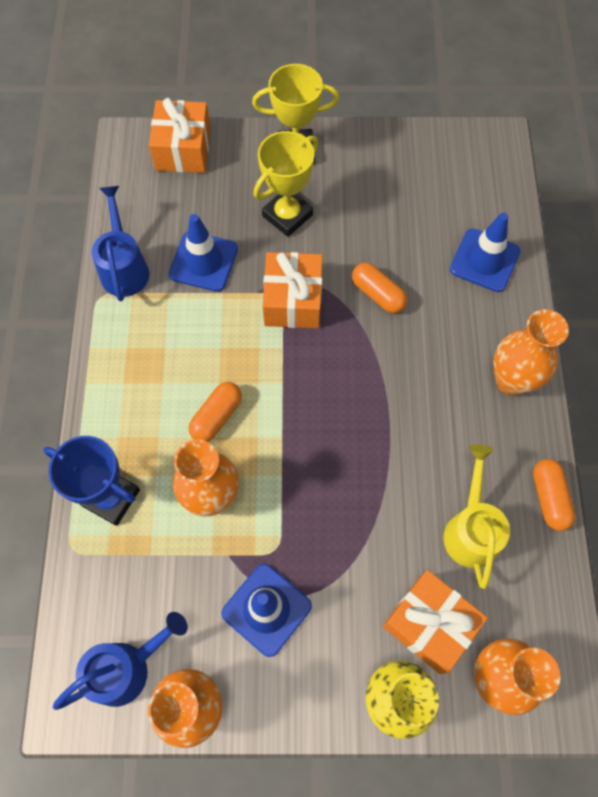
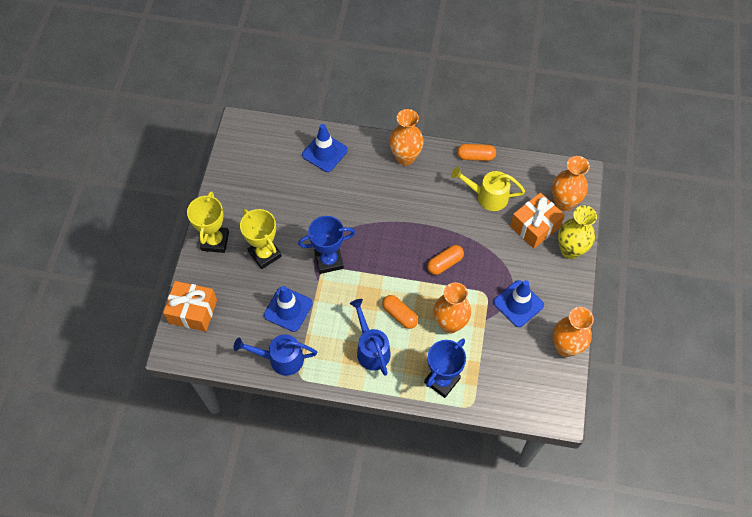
camera: 80 degrees left, 5 degrees down
blue watering can [53,612,188,710] -> blue watering can moved to [350,299,391,376]
orange gift [262,252,323,328] -> blue trophy [298,216,355,274]
orange capsule [352,263,408,313] -> orange capsule moved to [427,245,464,275]

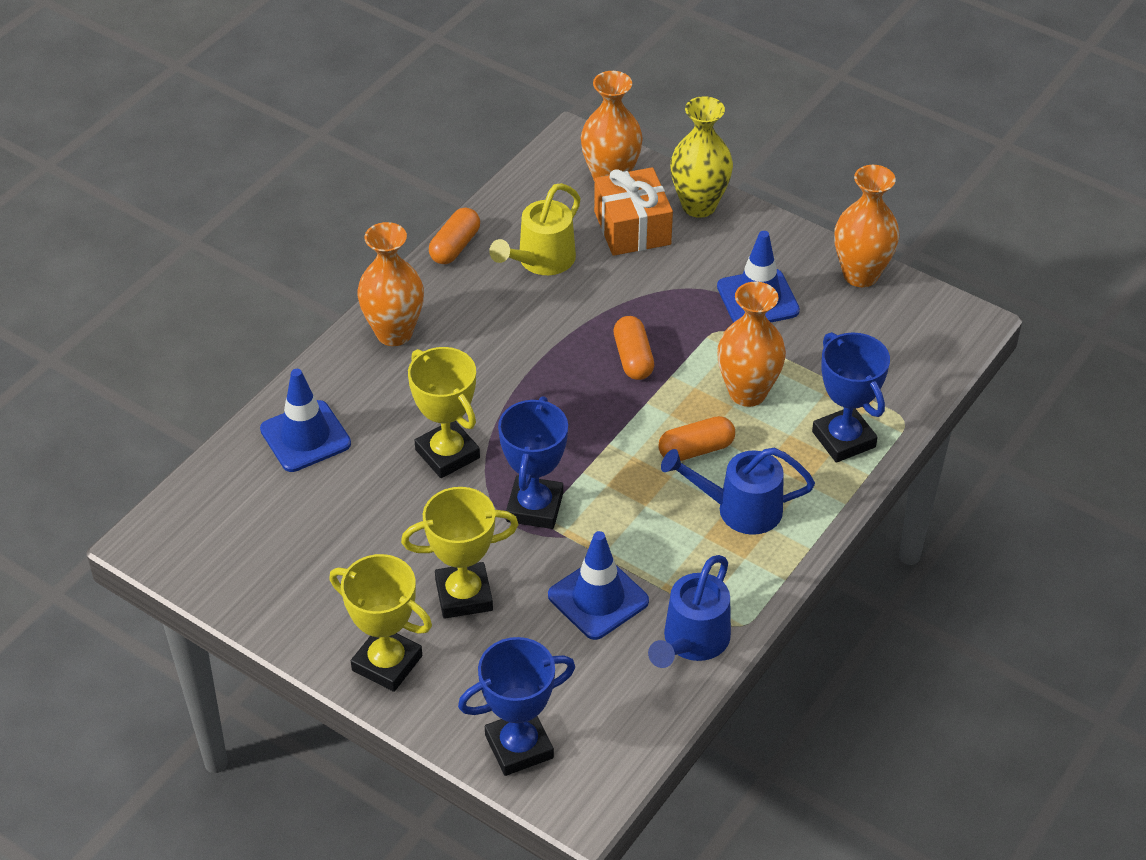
camera: 65 degrees left, 15 degrees down
orange gift [163,281,217,332] -> blue trophy [458,637,575,776]
none -> yellow trophy [408,347,480,478]

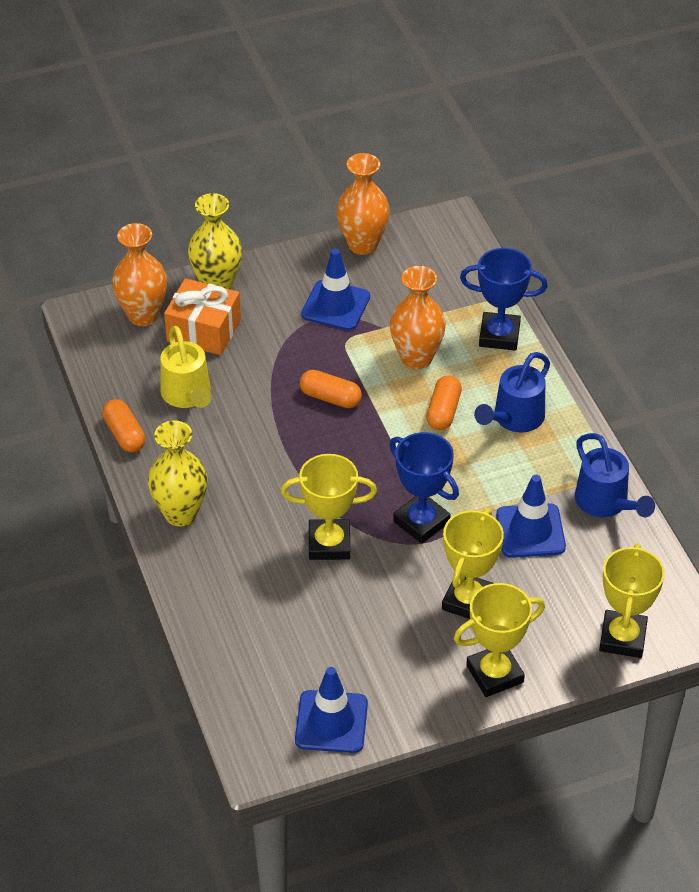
camera: 55 degrees left, 0 degrees up
blue traffic cone [260,369,351,472] -> blue traffic cone moved to [295,667,368,753]
orange vase [357,222,424,346] -> yellow vase [148,420,208,526]
blue trophy [458,637,575,776] -> yellow trophy [599,543,665,658]

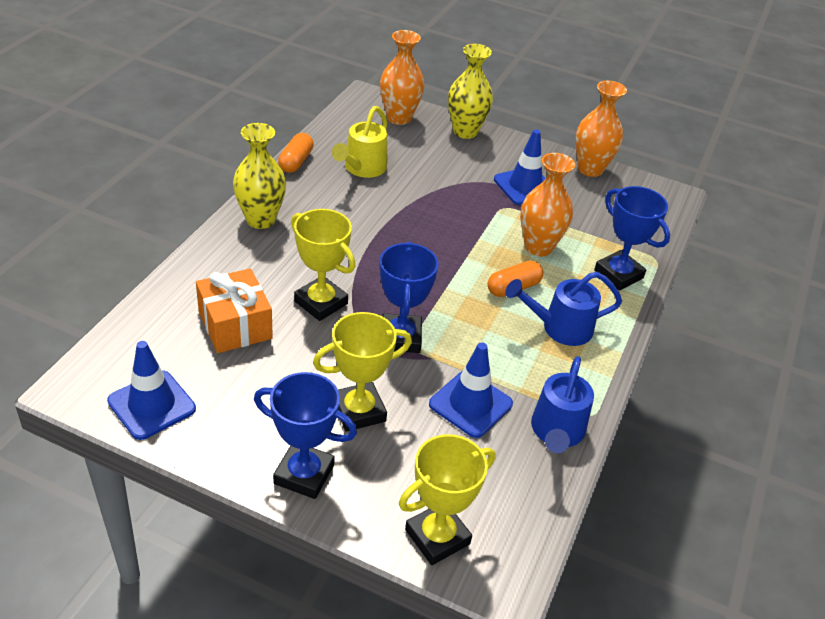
camera: 40 degrees right, 5 degrees down
orange gift [164,278,241,355] -> orange gift moved to [196,268,273,353]
orange capsule [300,370,362,408] -> none
yellow trophy [454,583,545,697] -> blue trophy [254,372,357,499]

